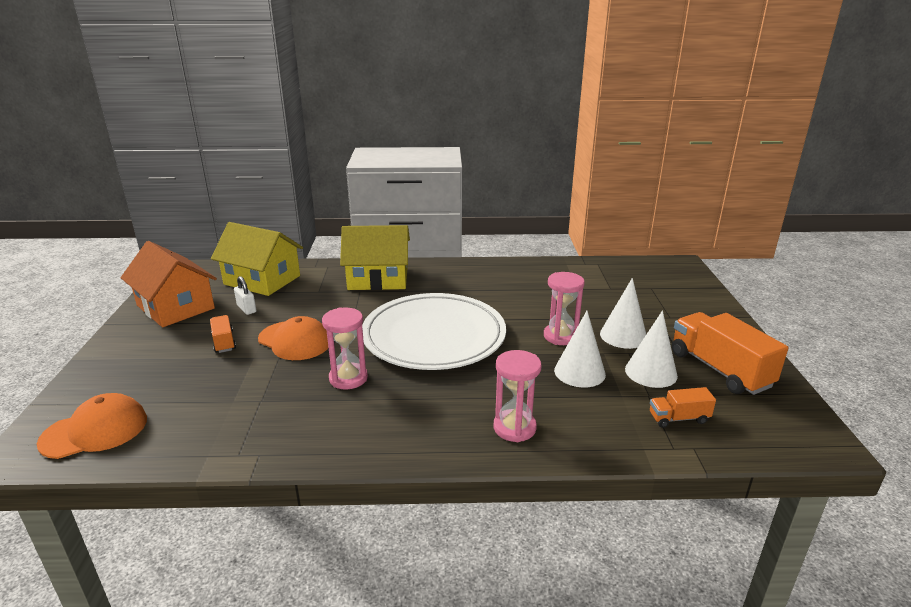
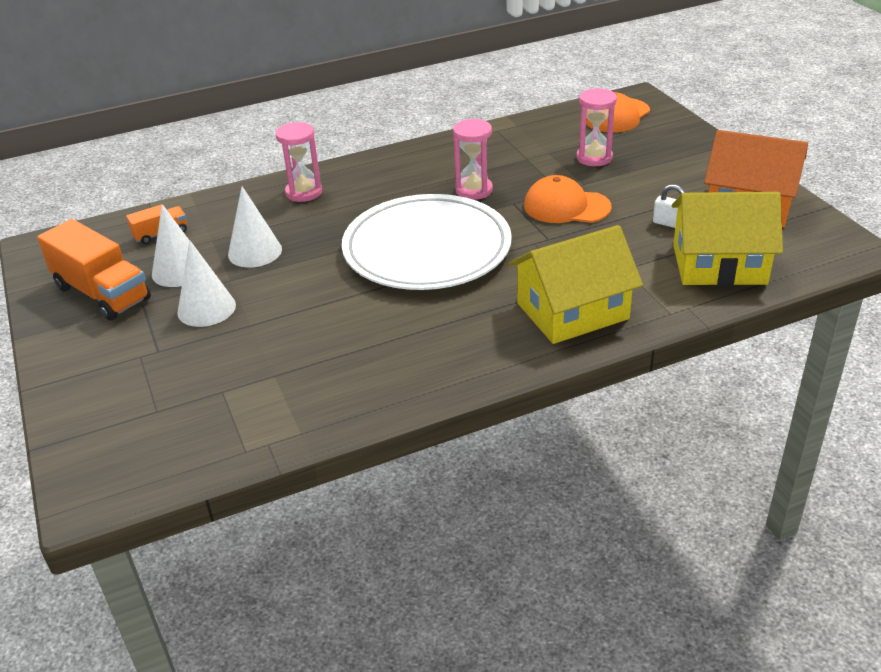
camera: 160 degrees right, 10 degrees up
orange truck [210,315,236,353] -> none
pink hourglass [544,272,585,345] -> pink hourglass moved to [576,88,617,166]

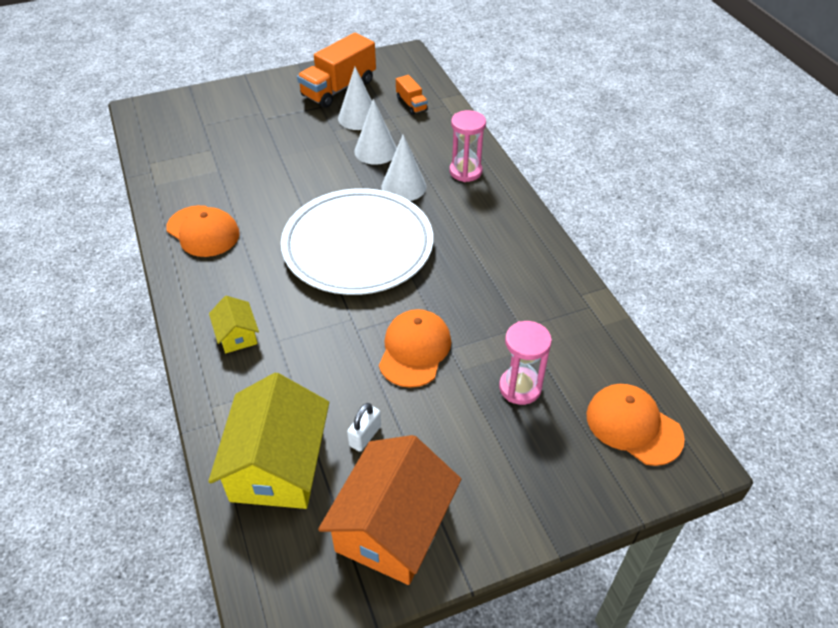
camera: 90 degrees right, 10 degrees up
white cone [177,240,236,327] -> white cone moved to [382,135,427,201]
pink hourglass [453,119,493,200] -> none
yellow house [509,225,643,344] -> yellow house [209,296,259,353], size x0.48
none -> orange cap [166,205,240,257]

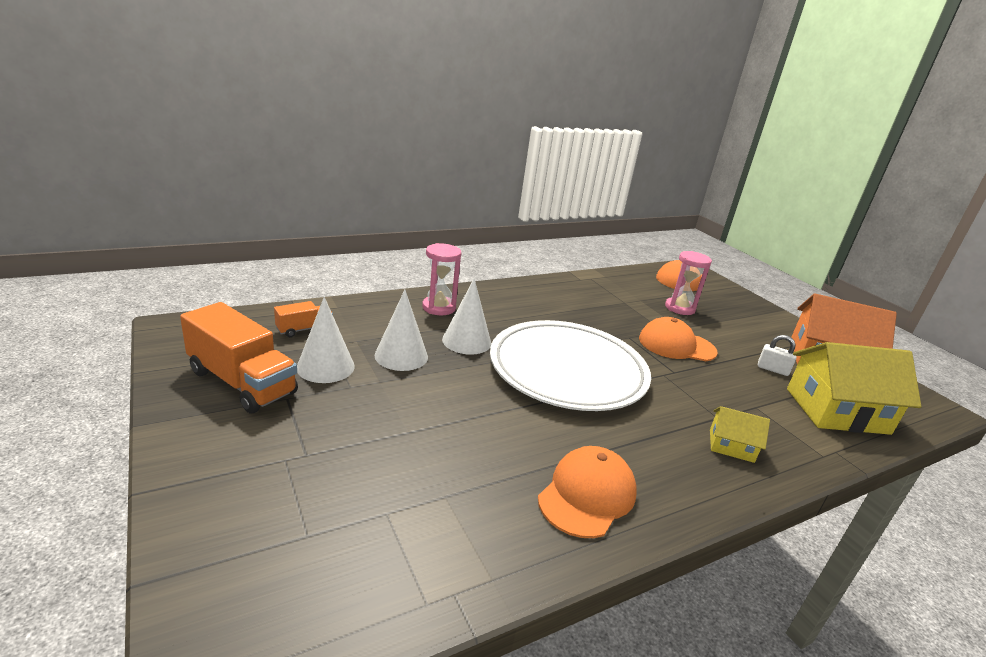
camera: 100 degrees left, 20 degrees down
yellow house [209,296,259,353] -> yellow house turned 45 degrees clockwise [710,406,770,463]

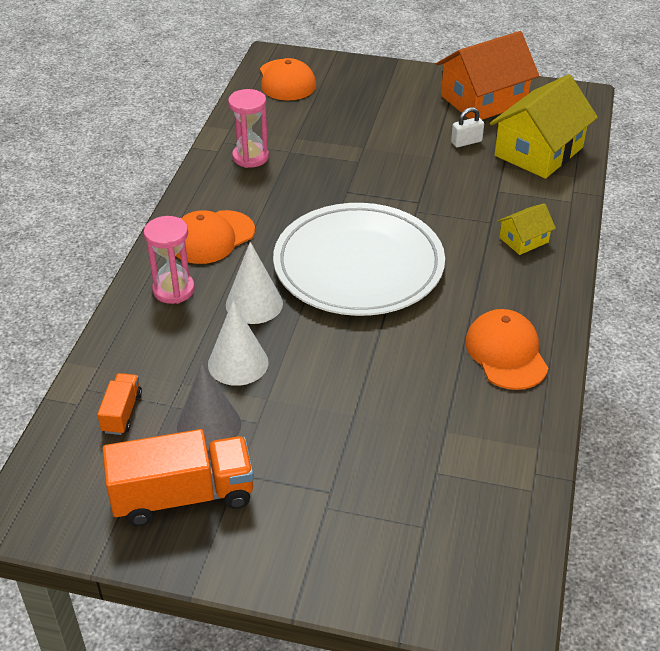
camera: 45 degrees left, 15 degrees up
white cone [297,297,355,383] -> grey cone [177,363,241,451]
orange cap [639,317,718,361] -> orange cap moved to [175,210,255,264]
pink hourglass [665,251,712,315] -> pink hourglass moved to [228,89,269,168]

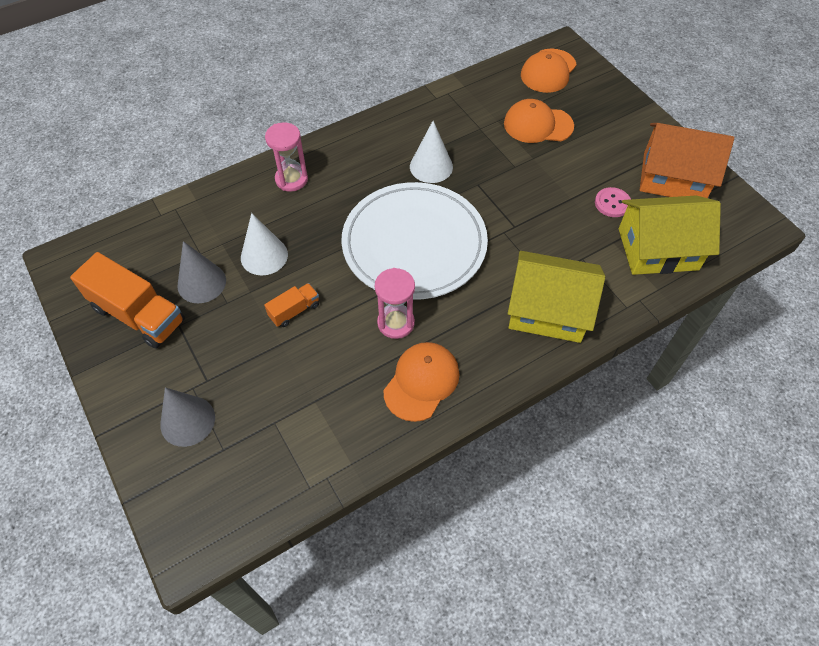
camera: 45 degrees right, 15 degrees up
orange truck [97,373,142,435] -> orange truck moved to [264,283,319,327]
orange cap [175,210,255,264] -> orange cap moved to [504,99,574,143]
white cone [226,242,283,324] -> white cone moved to [410,121,453,183]
pink hourglass [228,89,269,168] -> pink hourglass moved to [375,268,415,339]
white padlock [451,107,484,147] -> pink button [595,187,631,217]
yellow house [497,203,556,255] -> yellow house [508,251,605,343], size x2.06
none -> grey cone [160,387,215,447]

